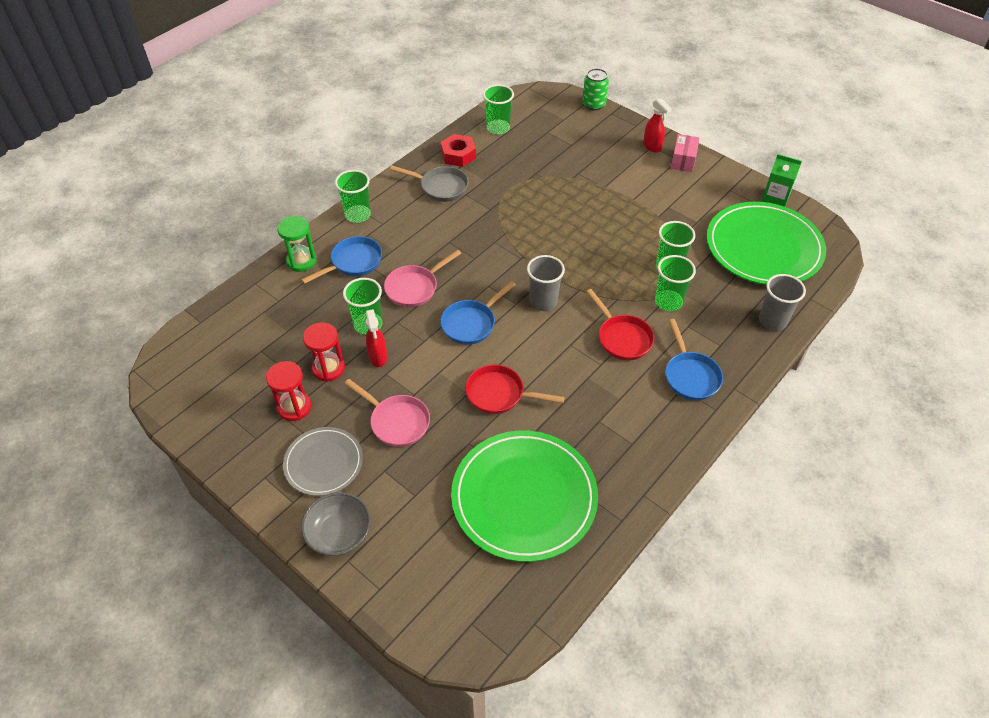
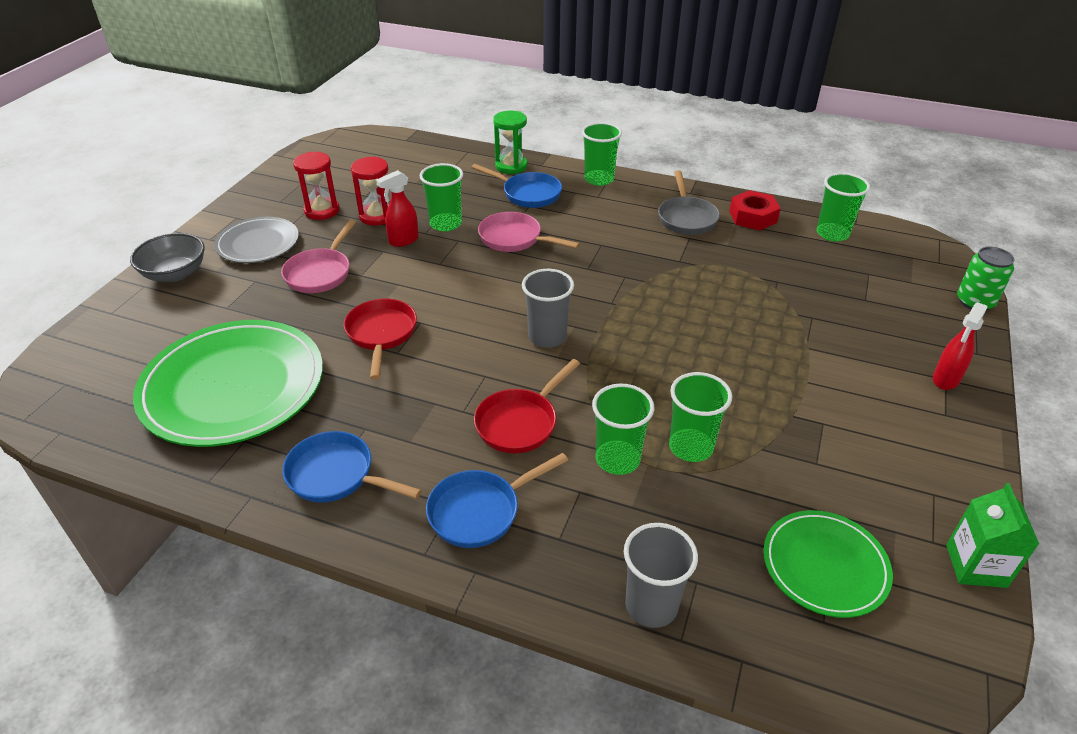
camera: 70 degrees right, 10 degrees down
blue pan [440,281,516,345] -> blue pan moved to [282,431,422,502]
pink box [671,134,699,172] -> none
green plate [707,202,826,285] -> green plate [764,510,893,618], size x0.56

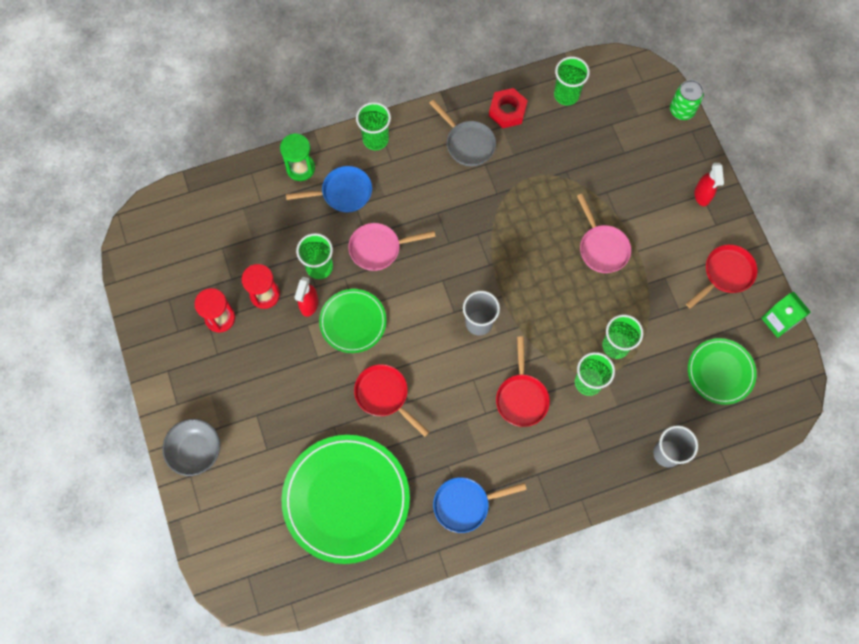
camera: 40 degrees left, 30 degrees up
grey plate [214,217,299,263] -> none
pink pan [281,220,356,293] -> pink pan moved to [577,194,631,273]
blue pan [426,453,568,548] -> none
none -> green plate [319,289,387,353]
none -> red pan [686,244,757,309]

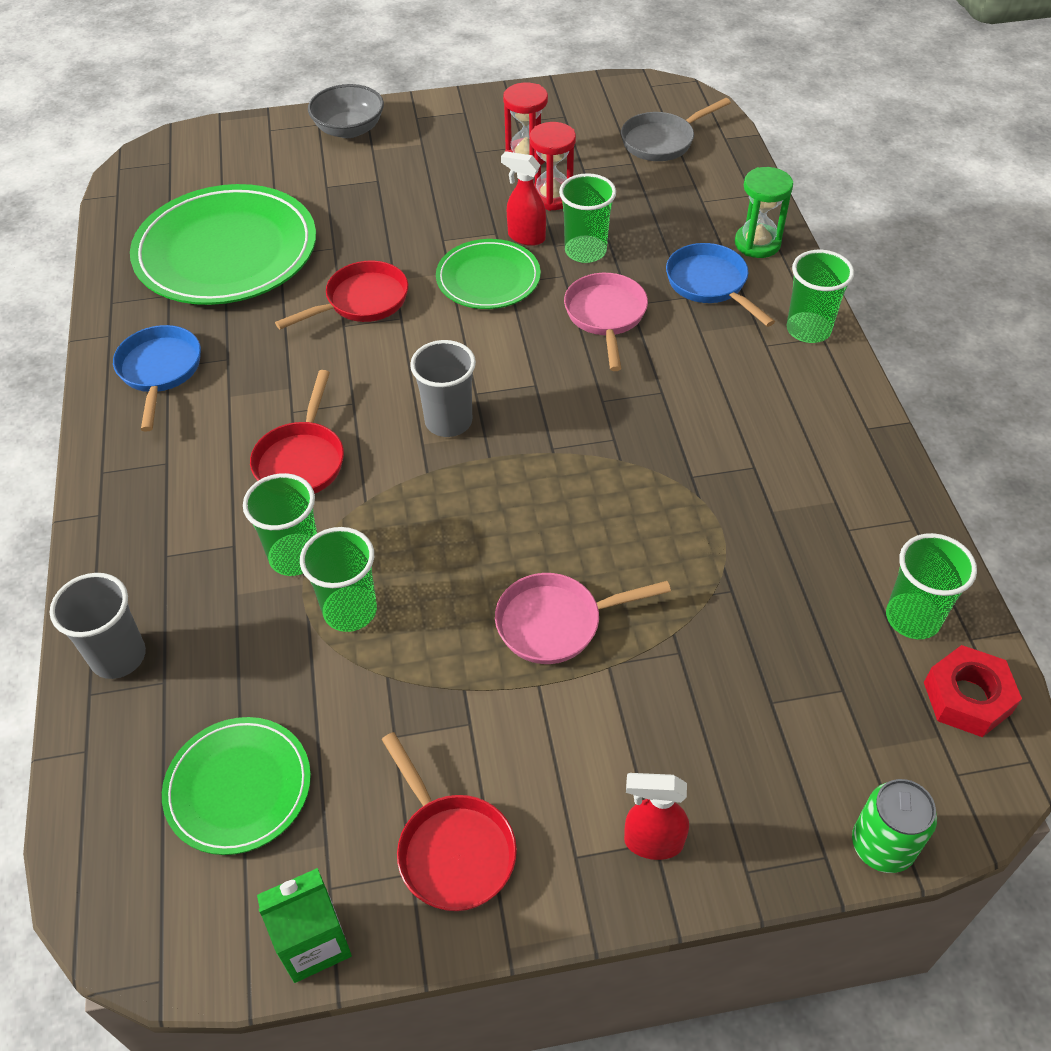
camera: 100 degrees right, 20 degrees down
blue pan [286,166,372,213] -> blue pan turned 150 degrees clockwise [666,243,775,327]
grey pan [429,99,496,166] -> grey pan moved to [621,98,731,161]
red nut [489,88,528,128] -> red nut moved to [924,645,1022,737]
red pan [496,336,550,427] -> red pan turned 90 degrees counterclockwise [250,370,344,494]

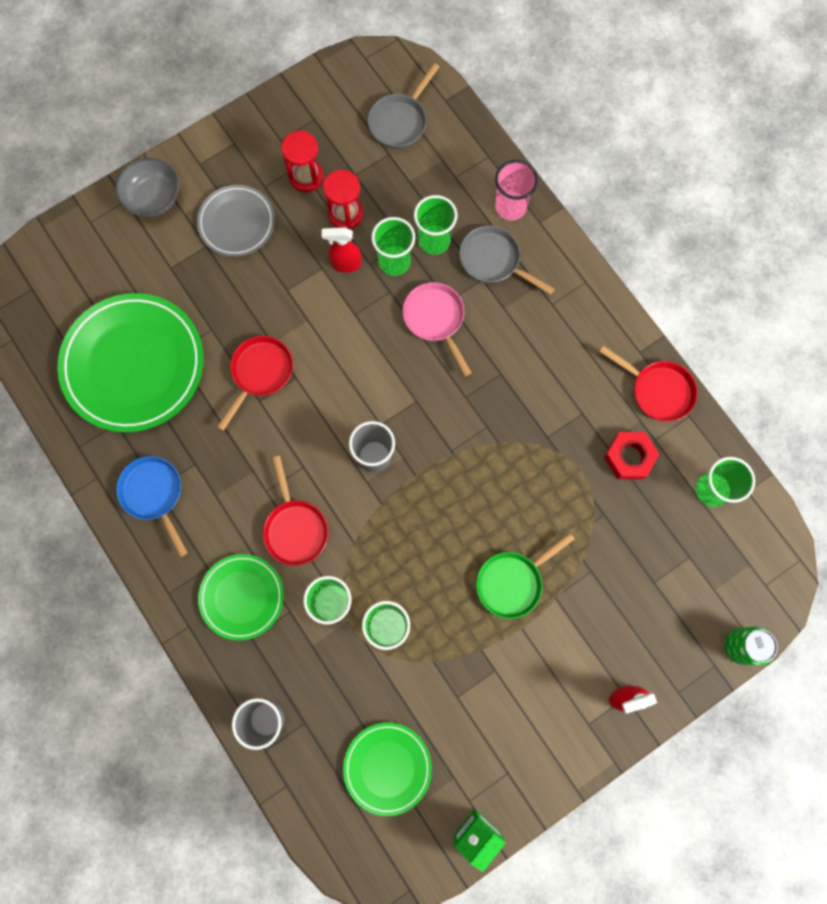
camera: 25 degrees left, 25 degrees up
red pan [382,732,517,911] -> red pan moved to [599,346,698,422]
green plate [436,239,541,309] -> green plate moved to [198,554,284,641]
pink pan [495,573,671,664] -> green pan [476,532,575,619]
blue pan [666,243,775,327] -> grey pan [459,226,555,295]
green hourglass [735,167,793,258] -> pink cup [495,160,538,220]
green cup [787,250,854,343] -> green cup moved to [414,195,457,255]
red nut [924,645,1022,737] -> red nut moved to [604,432,659,480]
none -> grey plate [197,185,275,257]

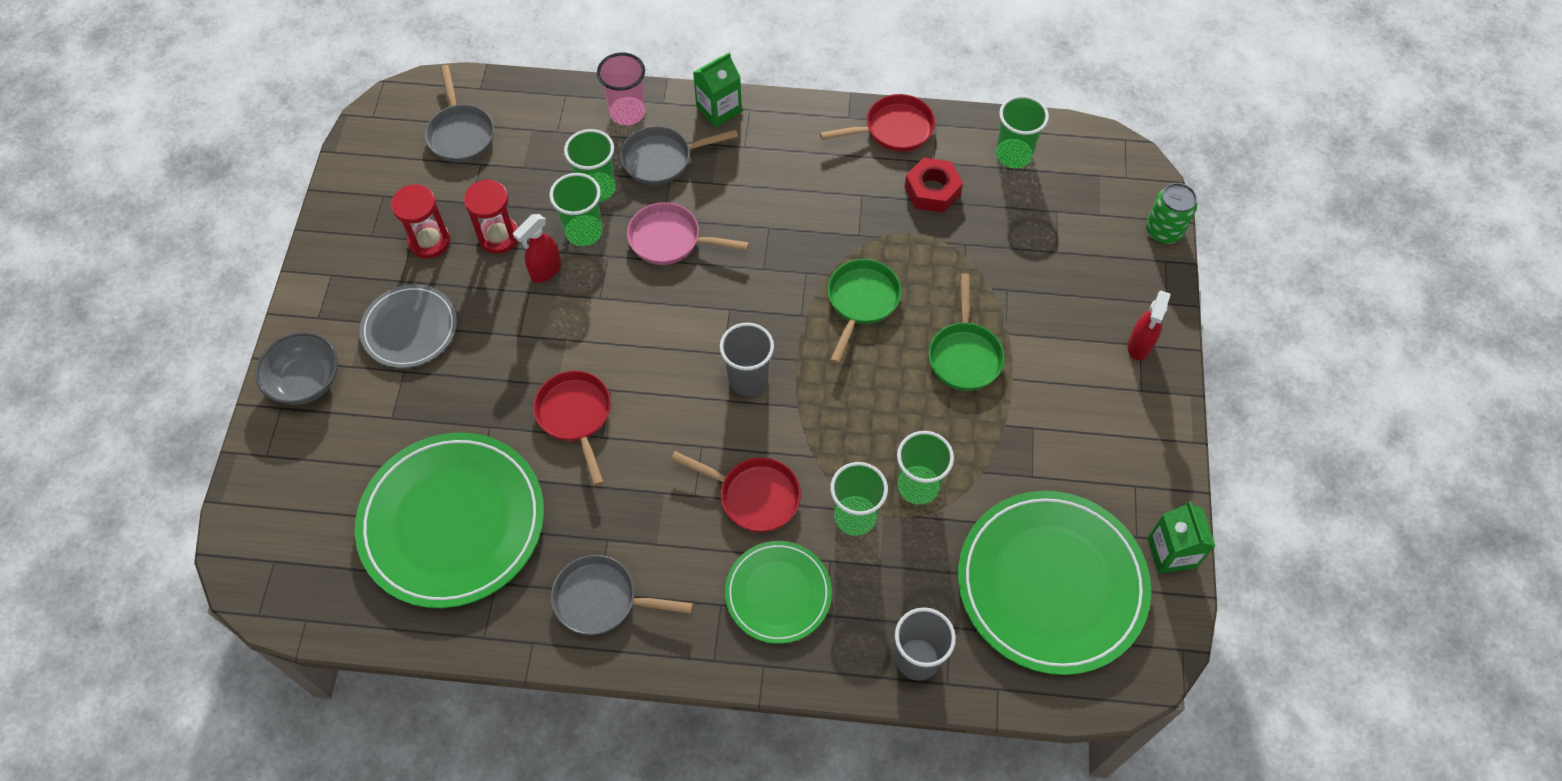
camera: 50 degrees left, 15 degrees down
blue pan [116,456,188,557] -> grey pan [551,555,693,635]
green plate [343,723,432,816] -> green plate [958,491,1151,675], size x1.79
none -> green carton [693,52,742,127]
none -> green pan [828,259,902,364]

